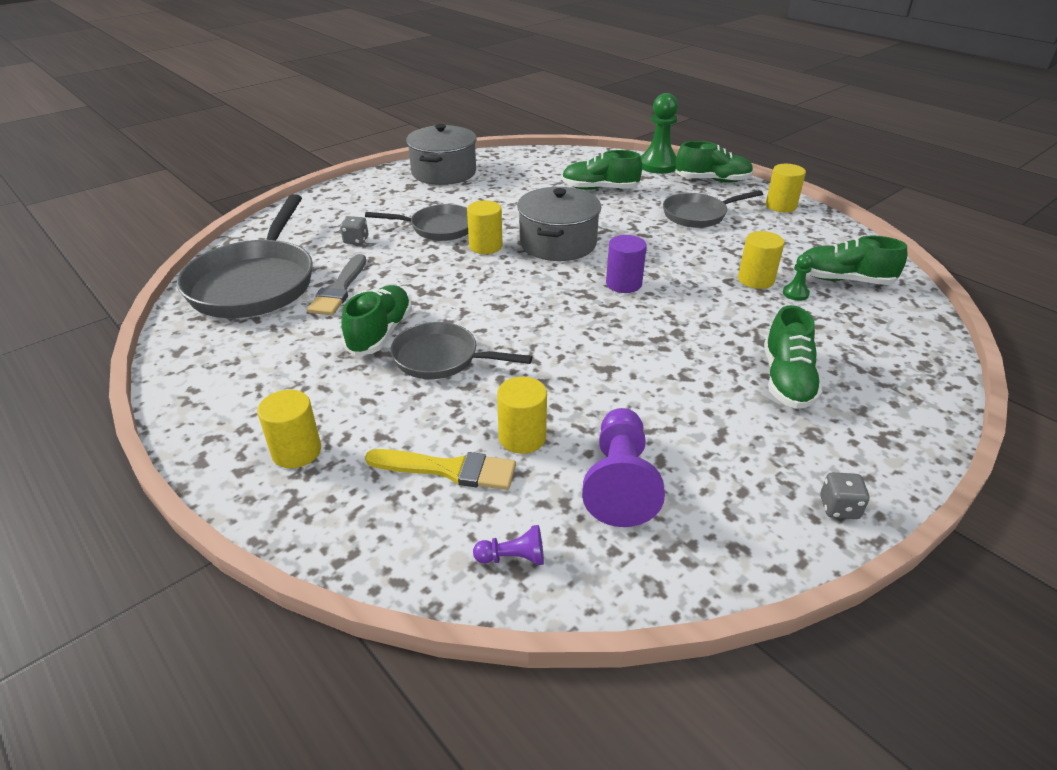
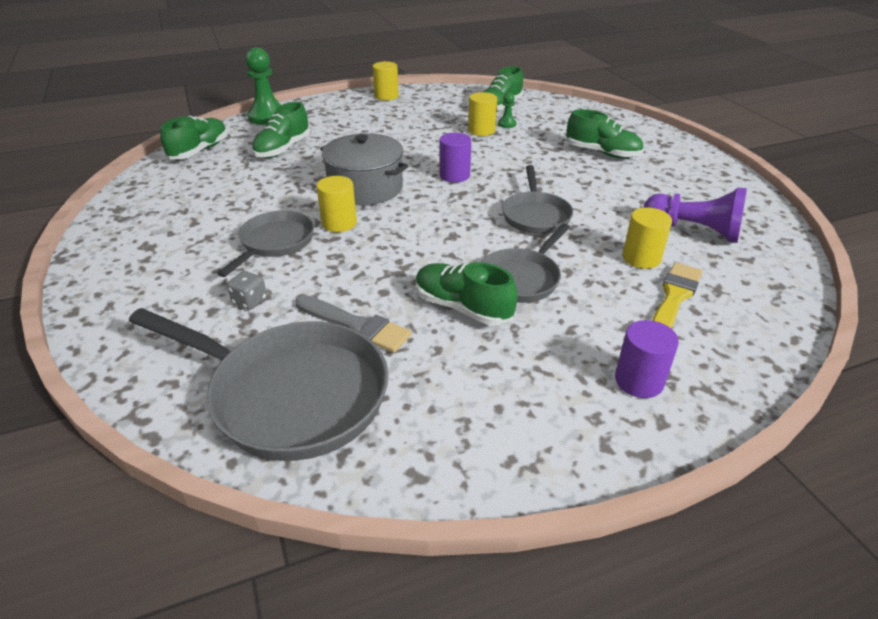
camera: 70 degrees left, 0 degrees up
yellow cylinder [257,390,321,468] -> purple cylinder [615,320,679,398]
grey pot [406,124,477,185] -> none
purple pawn [473,525,544,565] -> none
grey pan [663,190,763,228] -> grey pan moved to [502,165,573,234]
green shoe [675,141,753,183] -> green shoe moved to [160,115,228,159]
grey dice [820,472,870,519] -> none

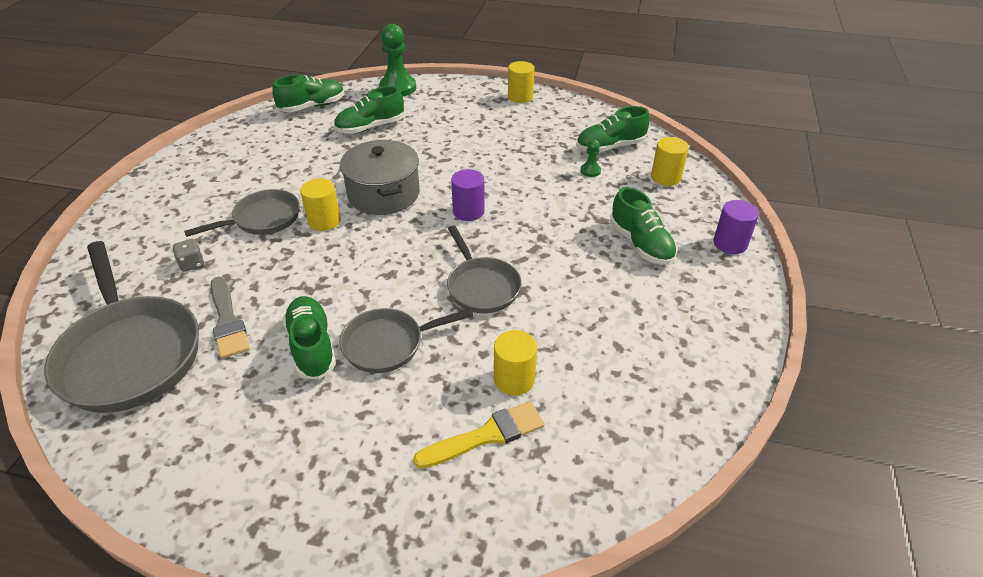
camera: 35 degrees right, 5 degrees up
yellow cylinder [468,92,497,136] -> yellow cylinder moved to [651,137,689,186]
grey pan [502,165,573,234] -> grey pan turned 60 degrees counterclockwise [447,226,521,313]
purple cylinder [615,320,679,398] -> purple cylinder moved to [713,200,759,254]
purple pawn [643,188,747,243] -> none

